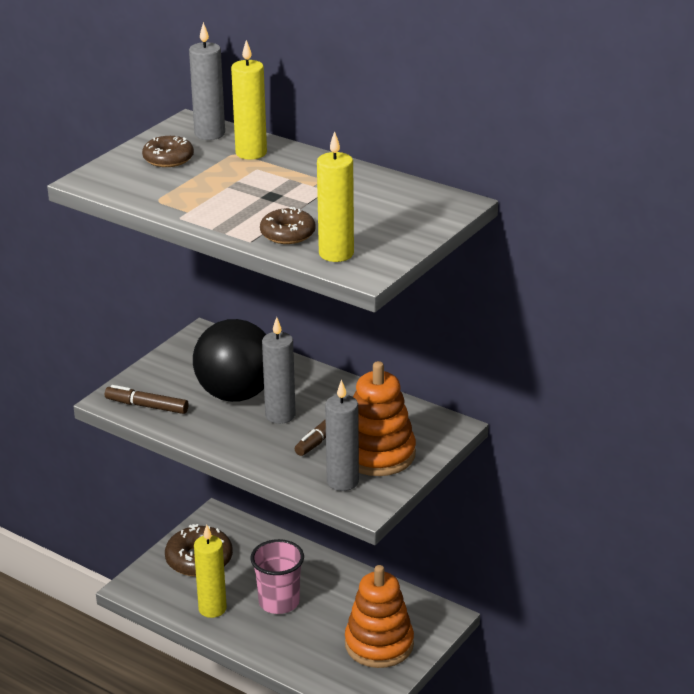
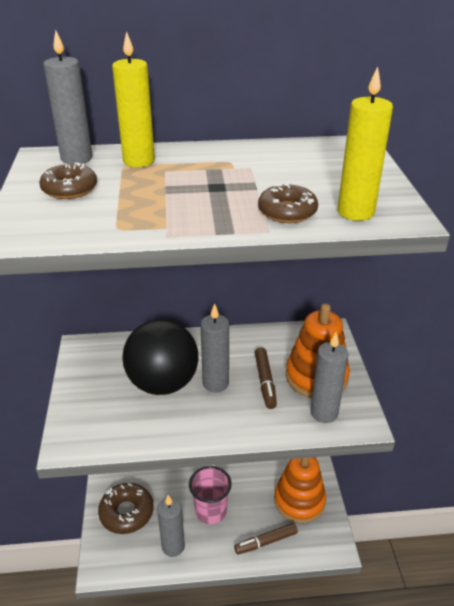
camera: 40 degrees left, 5 degrees up
brown marker [105,385,189,414] -> brown marker moved to [234,523,298,555]
yellow candle [194,525,227,618] -> grey candle [157,495,185,557]

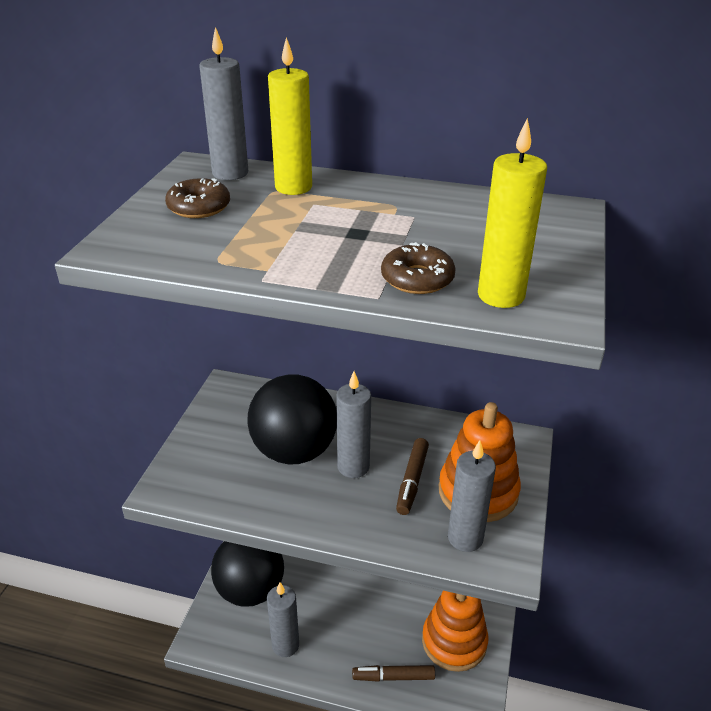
camera: 20 degrees right, 0 degrees up
brown donut [98,483,153,534] -> black ball [211,541,284,607]
pink cup [189,466,232,524] -> none

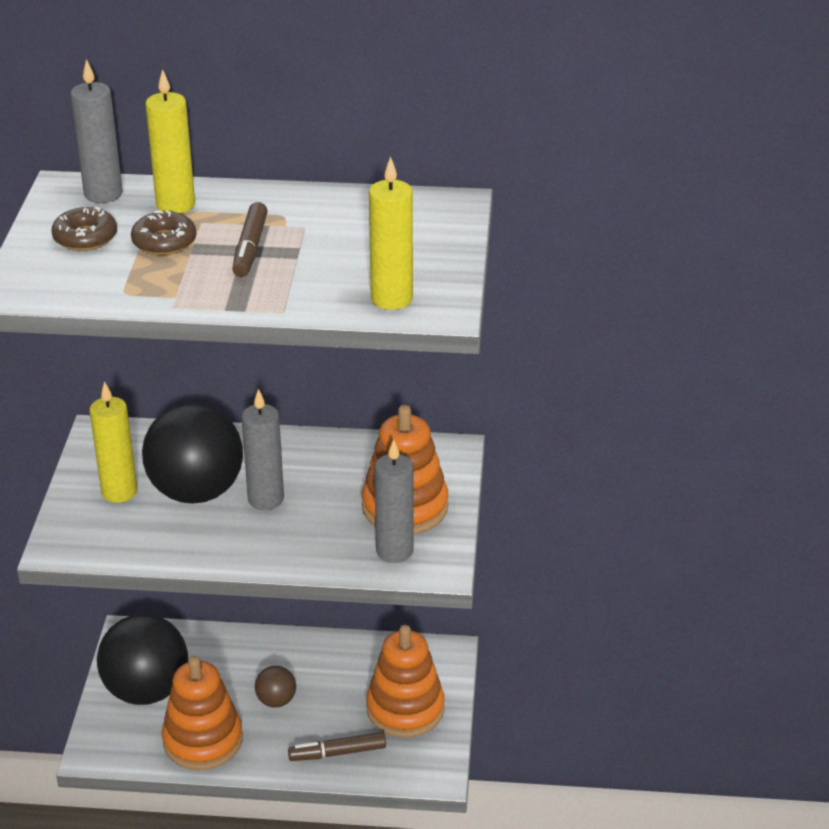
camera: 10 degrees left, 0 degrees up
grey candle [267,582,299,657] -> orange stacking toy [162,656,243,770]
brown donut [381,242,456,294] -> brown donut moved to [131,210,196,255]
brown marker [396,438,429,515] -> brown marker moved to [232,202,268,277]
none -> yellow candle [89,381,137,503]
none -> brown ball [255,666,296,707]

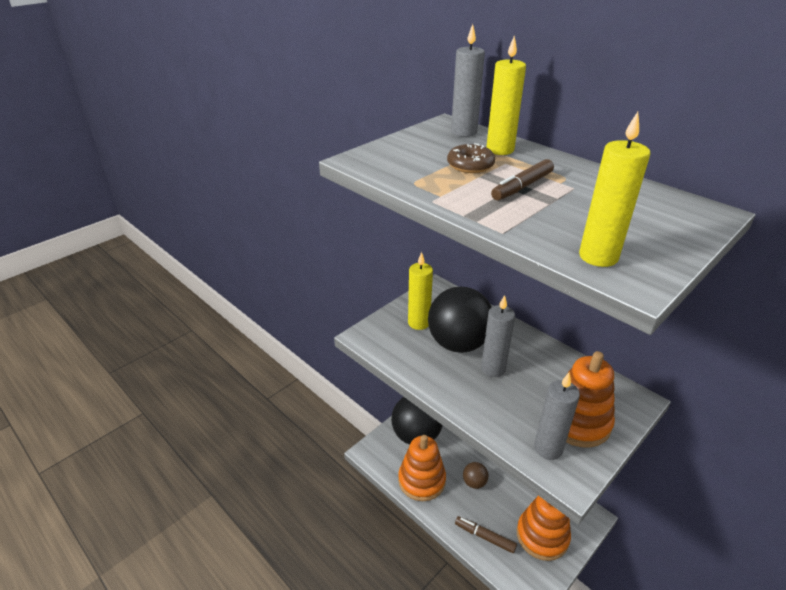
camera: 40 degrees right, 0 degrees up
brown donut [51,207,117,251] -> none

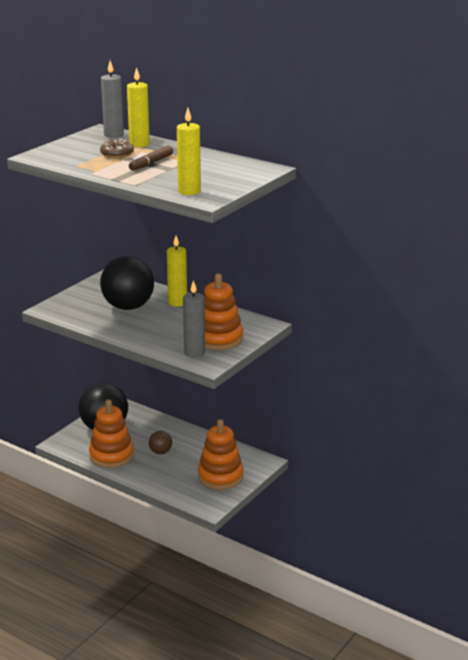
camera: 10 degrees left, 10 degrees down
yellow candle [408,252,433,330] -> yellow candle moved to [167,236,187,307]
brown marker [455,516,517,553] -> none
grey candle [481,295,515,377] -> none

